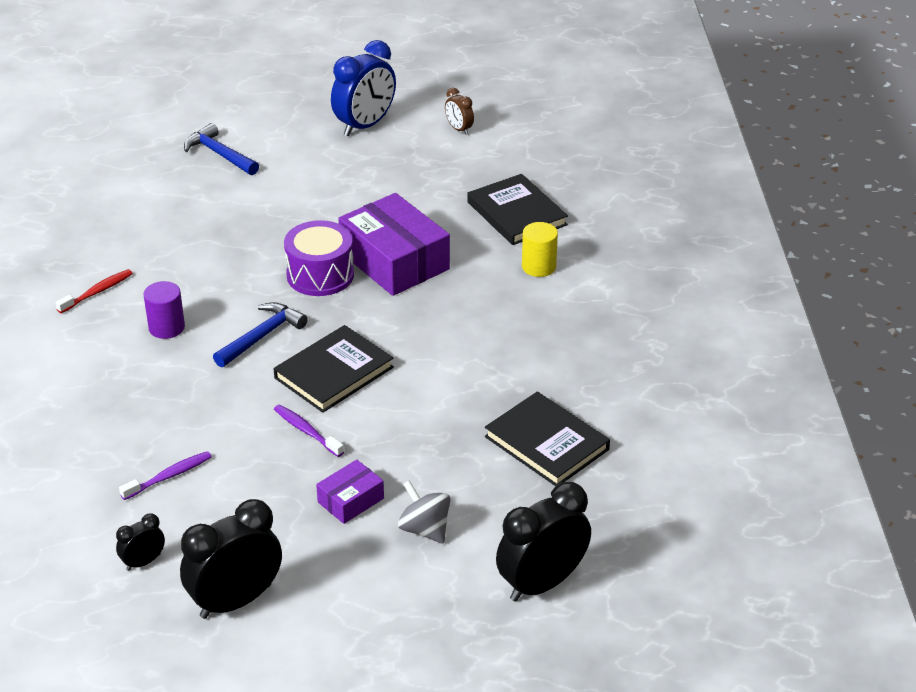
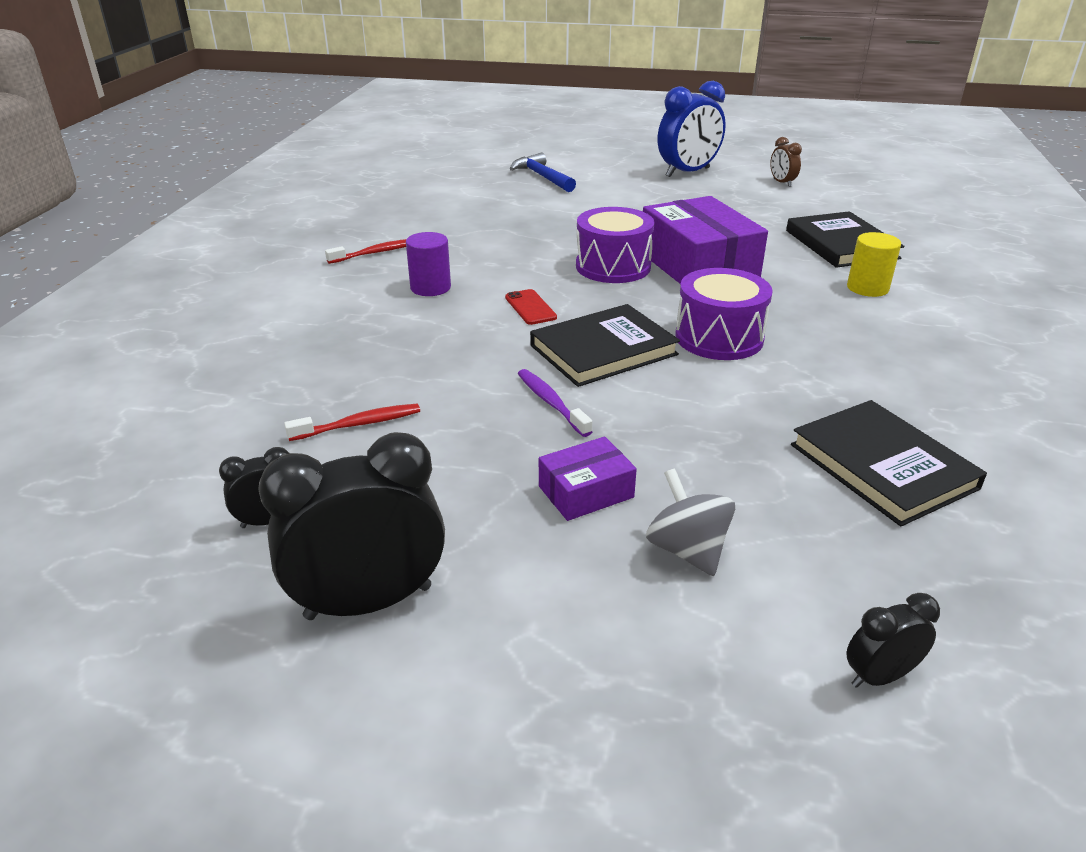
camera: 15 degrees right, 5 degrees down
purple toothbrush [119,451,212,500] -> red toothbrush [284,404,420,441]
blue hammer [213,302,308,367] -> red phone [505,289,557,325]
black clock [496,482,591,602] -> black clock [846,593,940,688], size x0.49
none -> purple drum [675,268,773,360]

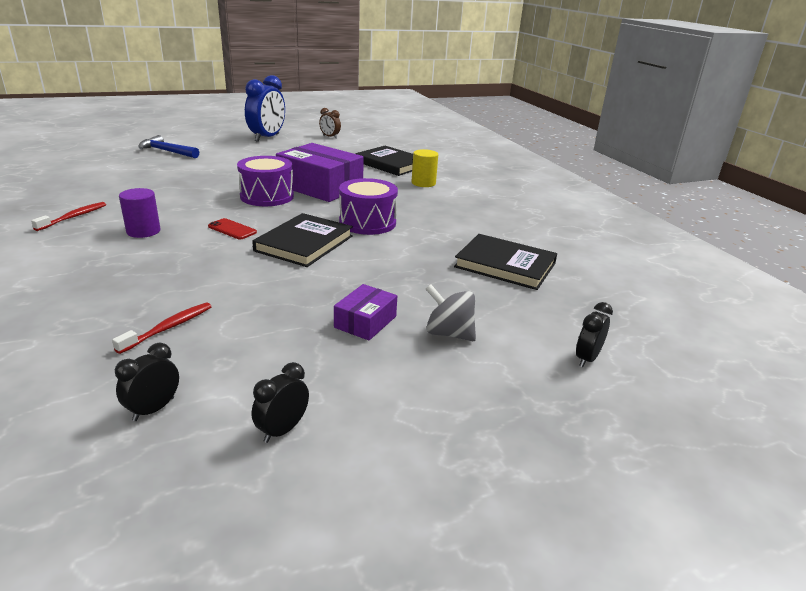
camera: 35 degrees left, 5 degrees down
black clock [258,432,445,620] -> black clock [252,362,309,443], size x0.49
purple toothbrush [518,369,592,437] -> none

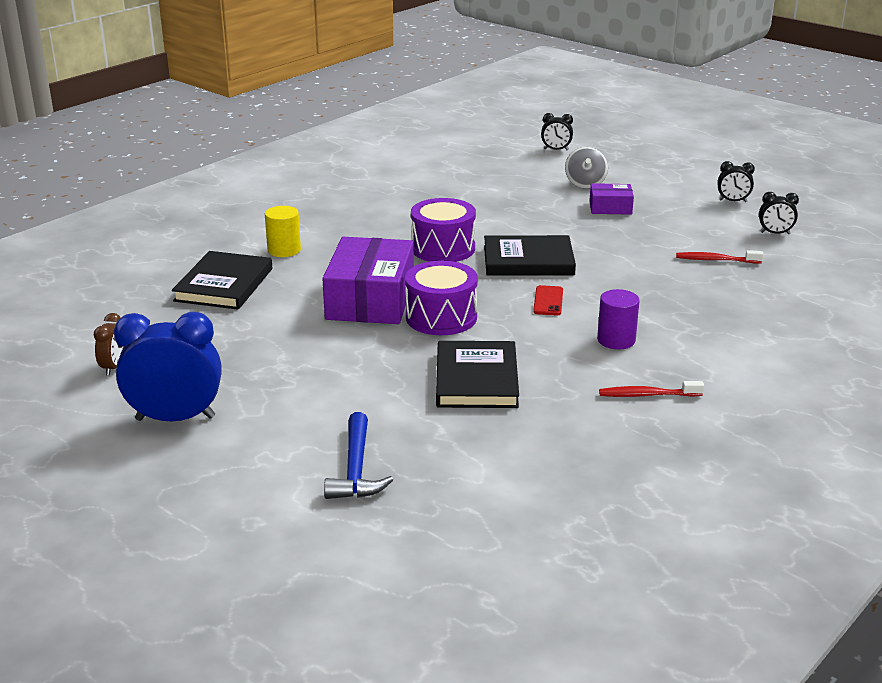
camera: 115 degrees left, 0 degrees up
black book [454,234,557,290] -> black book moved to [436,341,519,408]

